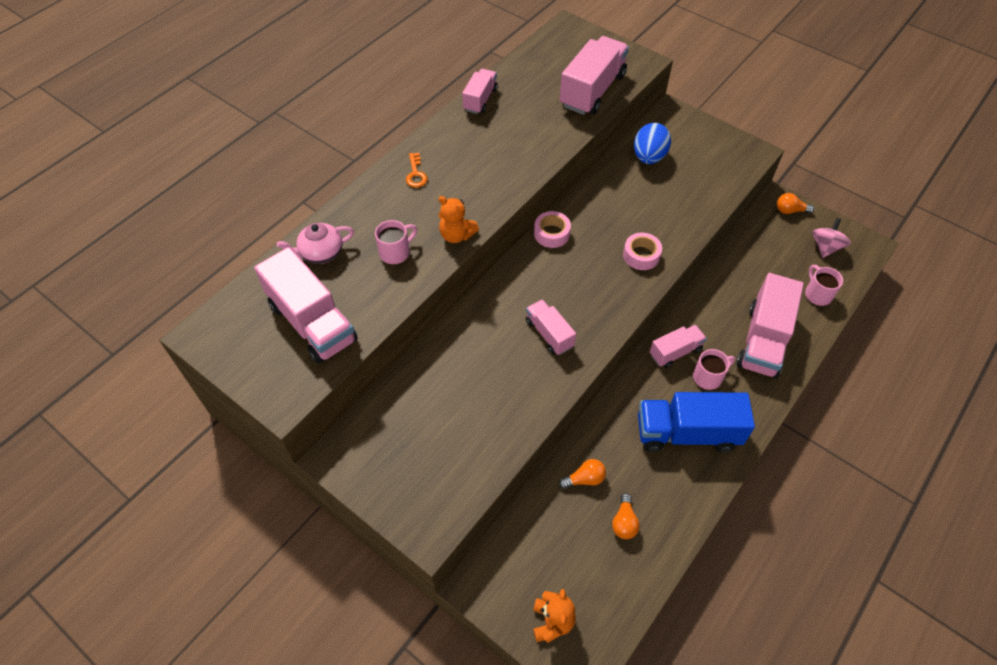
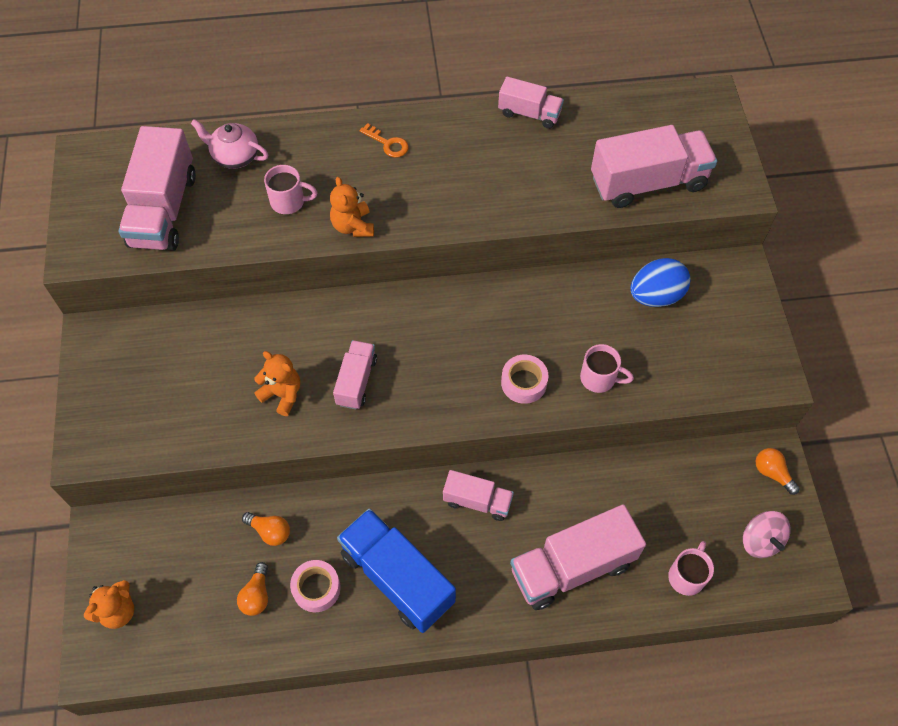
camera: 45 degrees right, 5 degrees up
orange key [406,153,428,188] -> orange key turned 90 degrees counterclockwise [359,123,409,158]
pink truck [462,69,498,114] -> pink truck turned 45 degrees clockwise [498,77,564,129]
pink tape [534,211,571,248] -> pink tape moved to [290,560,340,612]
orange light bulb [612,493,640,539] -> orange light bulb turned 45 degrees counterclockwise [237,562,268,616]
pink mug [693,349,735,390] -> pink mug moved to [580,344,634,393]
pink spinning top [812,218,851,258] -> pink spinning top turned 90 degrees clockwise [743,511,791,558]
none -> orange teddy bear [254,351,300,416]

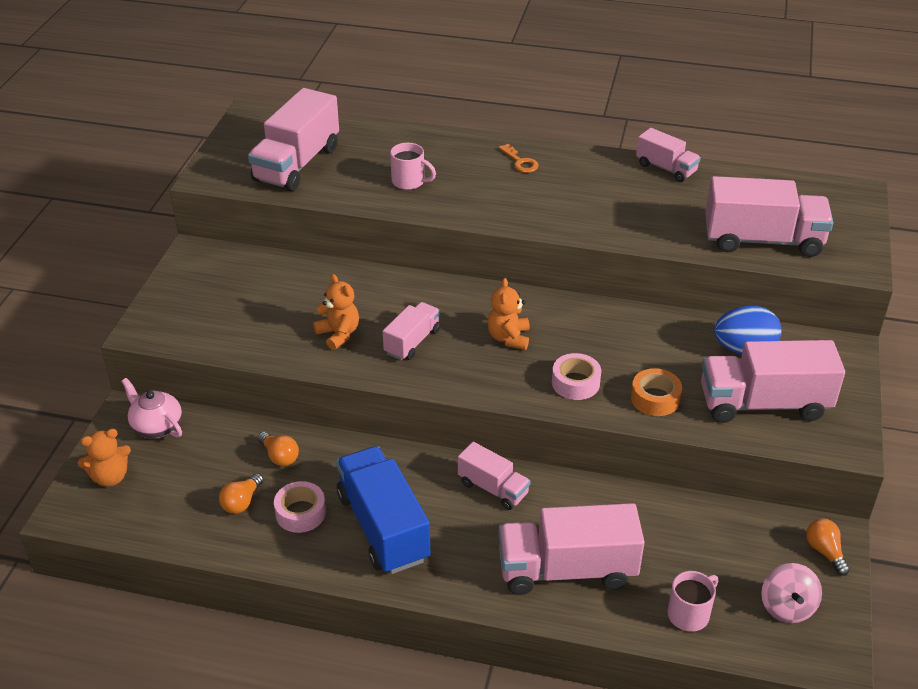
camera: 20 degrees right, 20 degrees down
pink teapot [191,119,268,169] -> pink teapot moved to [121,378,182,438]
orange teddy bear [330,177,374,237] -> orange teddy bear moved to [487,278,530,350]
pink mug [580,344,634,393] -> orange tape [631,368,682,416]
none -> pink truck [701,340,845,423]

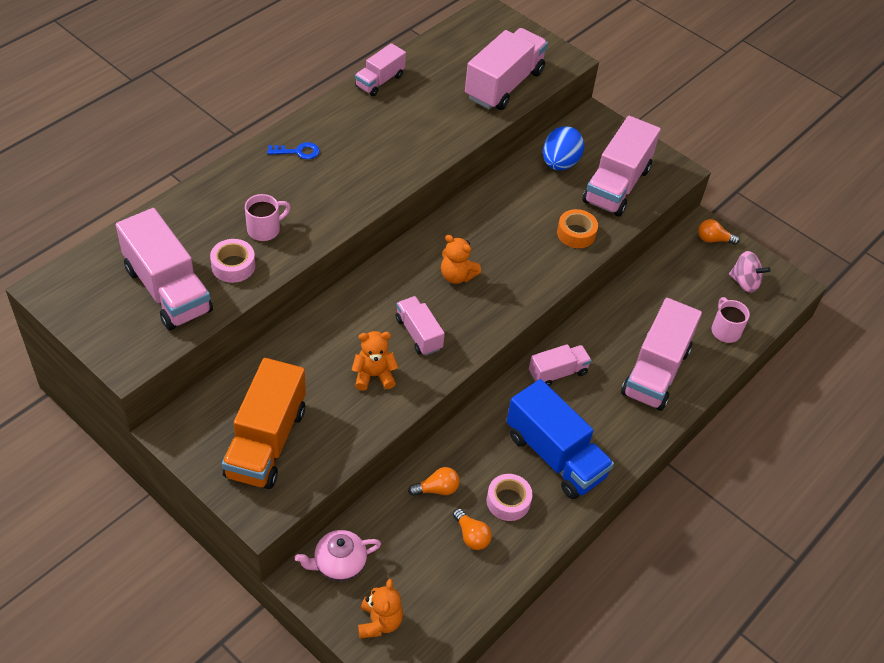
camera: 65 degrees left, 10 degrees up
blue truck [336,446,430,574] -> blue truck turned 135 degrees counterclockwise [506,379,614,499]
orange key [498,144,539,173] -> blue key [267,142,320,159]
pink tape [552,353,601,400] -> pink tape moved to [210,239,255,283]
pink truck [636,128,701,182] -> pink truck turned 150 degrees clockwise [355,43,406,96]
none -> orange truck [222,358,306,489]

